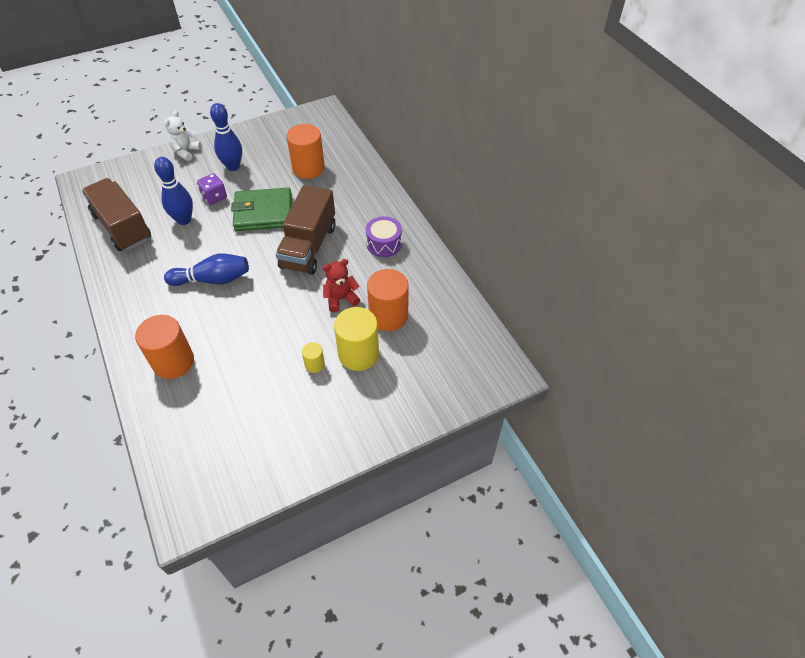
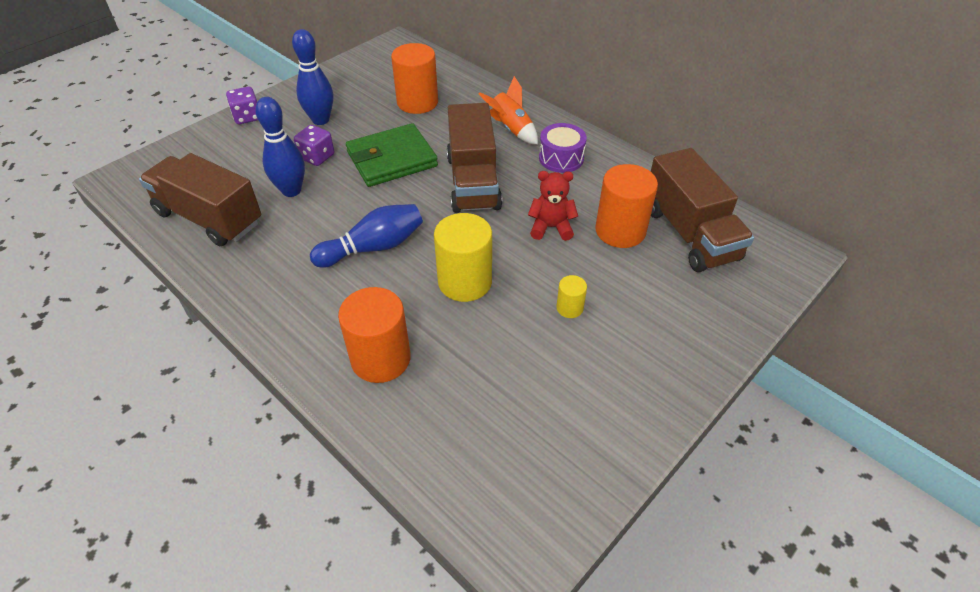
camera: 20 degrees left, 5 degrees down
white teddy bear [164,111,202,161] -> purple dice [226,87,258,124]
red teddy bear [323,259,360,313] -> red teddy bear turned 45 degrees clockwise [528,171,578,241]
yellow cylinder [334,307,379,371] -> yellow cylinder moved to [434,213,492,302]
none -> orange rocket [479,76,538,145]
none -> brown truck [651,148,754,272]

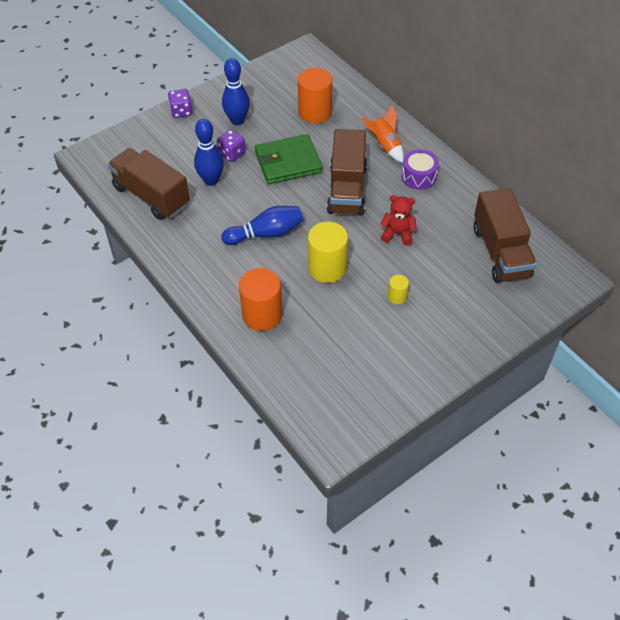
camera: 10 degrees right, 5 degrees up
orange cylinder [595,164,658,248] -> none

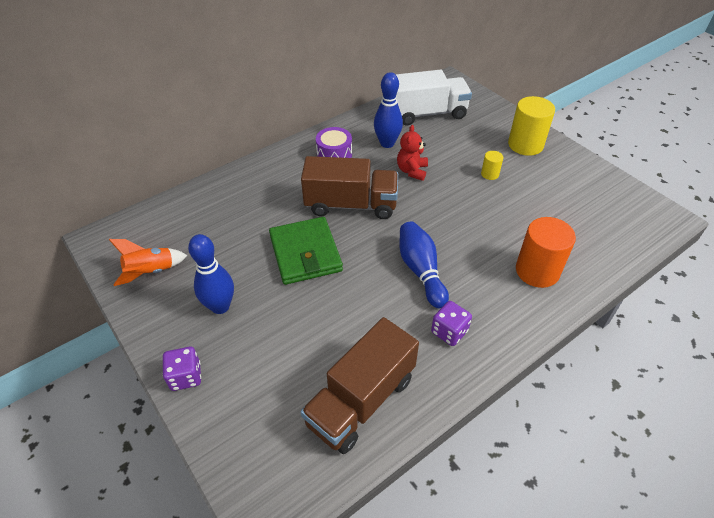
camera: 90 degrees left, 5 degrees down
blue bowling pin [194,119,224,186] -> blue bowling pin moved to [374,72,403,148]
purple dice [217,130,246,162] -> purple dice moved to [431,301,472,346]
orange cylinder [298,68,332,123] -> none
yellow cylinder [308,222,348,283] -> yellow cylinder moved to [508,96,555,156]
orange rocket [361,105,404,163] -> orange rocket moved to [109,239,188,286]
brown truck [473,188,537,283] -> white truck [396,70,472,126]

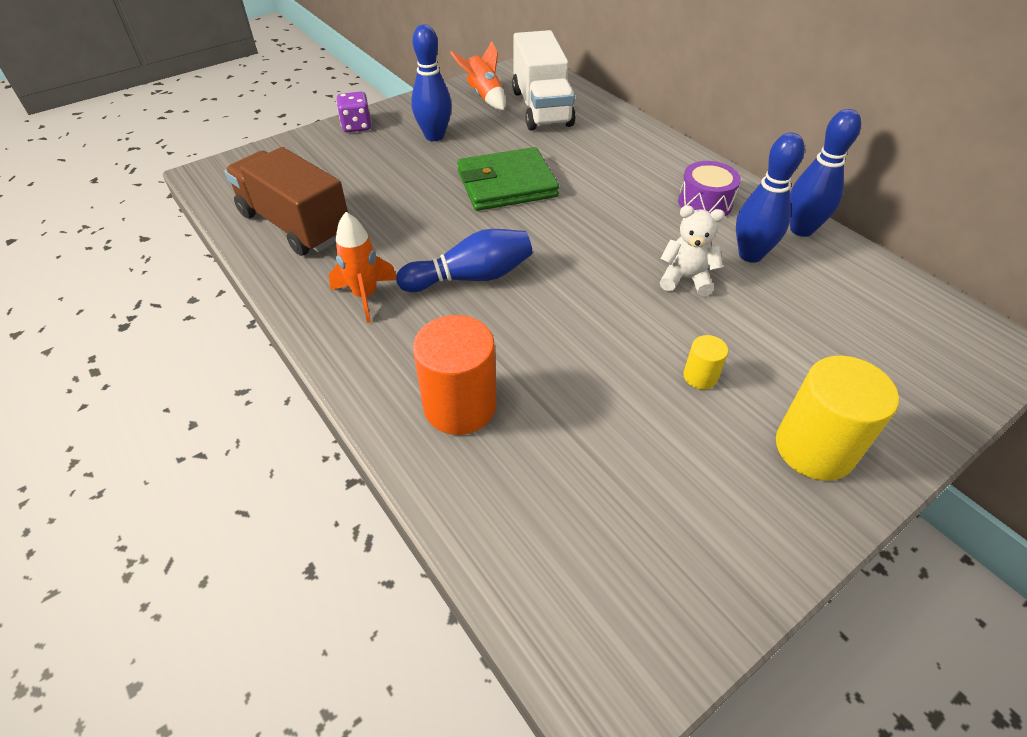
camera: 90 degrees right, 0 degrees up
brown truck [301,156,398,219] -> none
white truck [396,70,472,126] -> white truck moved to [512,30,575,130]
red teddy bear [397,125,428,181] -> white teddy bear [660,205,725,296]
purple dice [431,301,472,346] -> orange rocket [329,212,396,323]
none -> blue bowling pin [790,109,861,237]

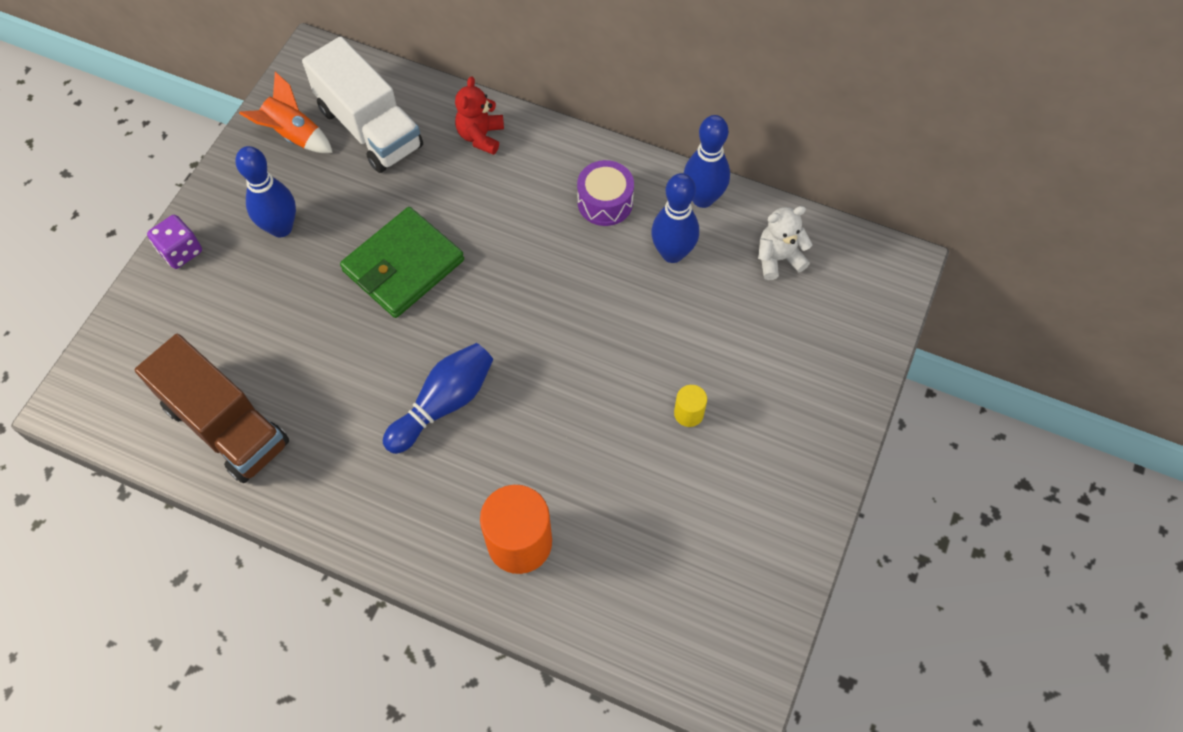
camera: 30 degrees left, 15 degrees up
brown truck [224,147,348,256] -> brown truck turned 150 degrees counterclockwise [135,333,289,483]
orange rocket [329,212,396,323] -> none
white teddy bear [660,205,725,296] -> white teddy bear moved to [758,206,813,280]
yellow cylinder [776,356,899,481] -> none
none -> red teddy bear [455,76,504,155]

